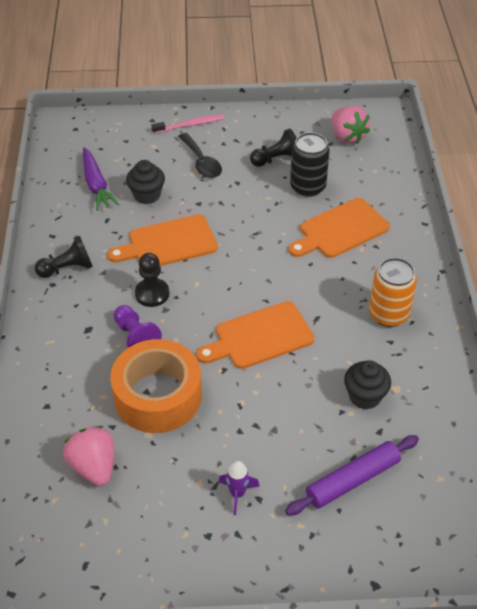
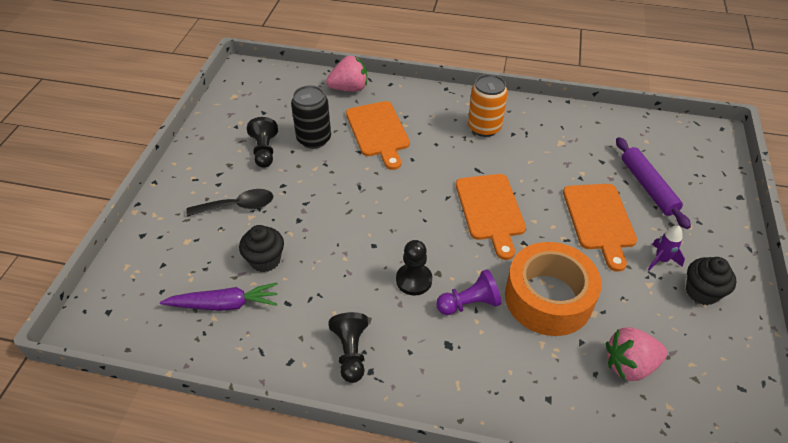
camera: 75 degrees left, 0 degrees up
orange cutting board [107,214,218,266] -> orange cutting board moved to [563,184,637,272]
pink toothbrush [151,114,225,134] -> none
pink strawberry [332,106,370,144] -> pink strawberry moved to [326,56,367,92]
black cupcake [344,360,391,409] -> black cupcake moved to [686,257,737,305]

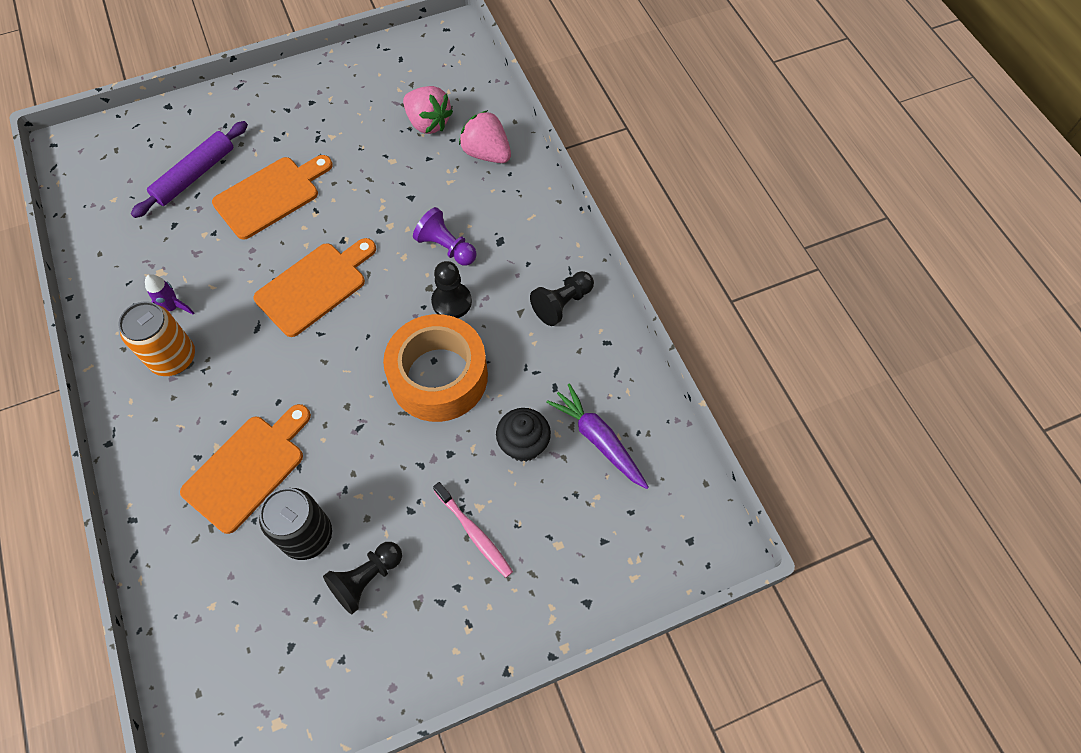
camera: 125 degrees left, 15 degrees up
black spoon [186,189,273,217] -> pink toothbrush [433,482,513,578]
pink strawberry [326,56,367,92] -> pink strawberry moved to [459,110,511,163]
orange tape [505,242,602,336] -> orange tape moved to [383,314,488,422]
purple rocket [648,226,685,271] -> purple rocket moved to [145,274,194,315]
black cupcake [686,257,737,305] -> none

